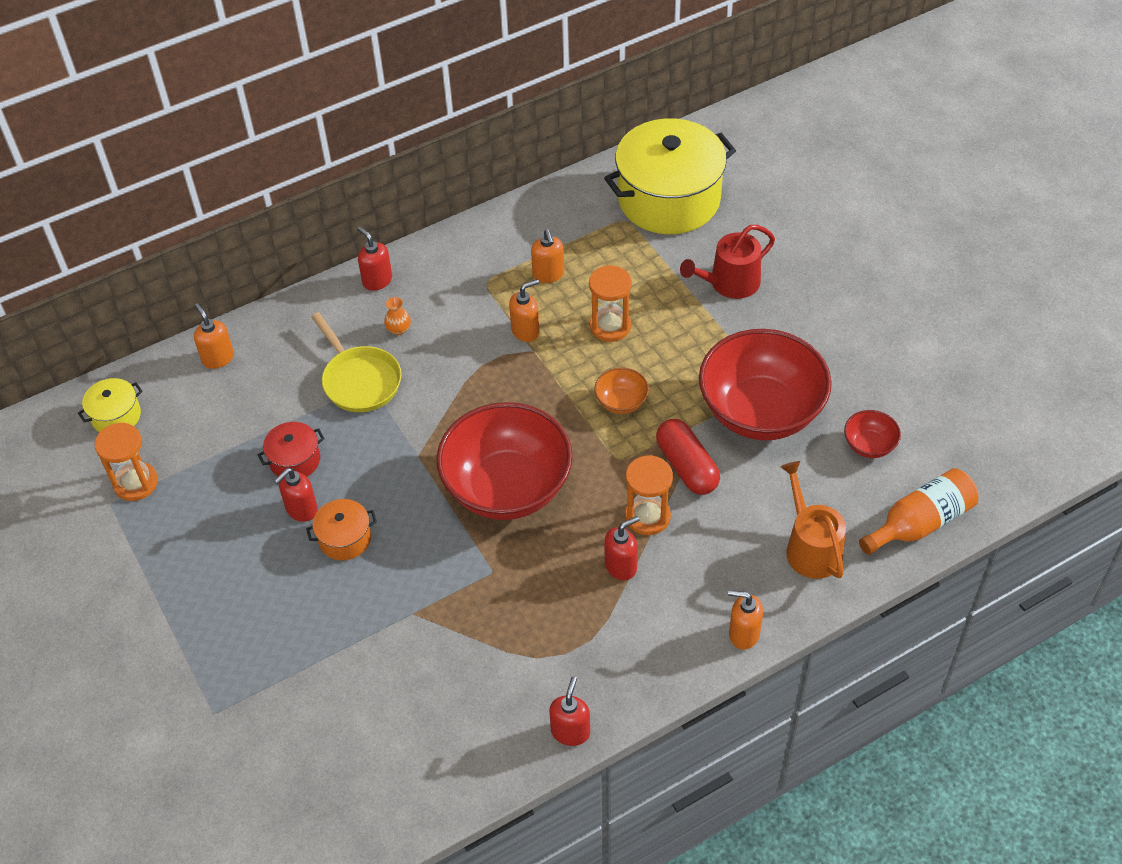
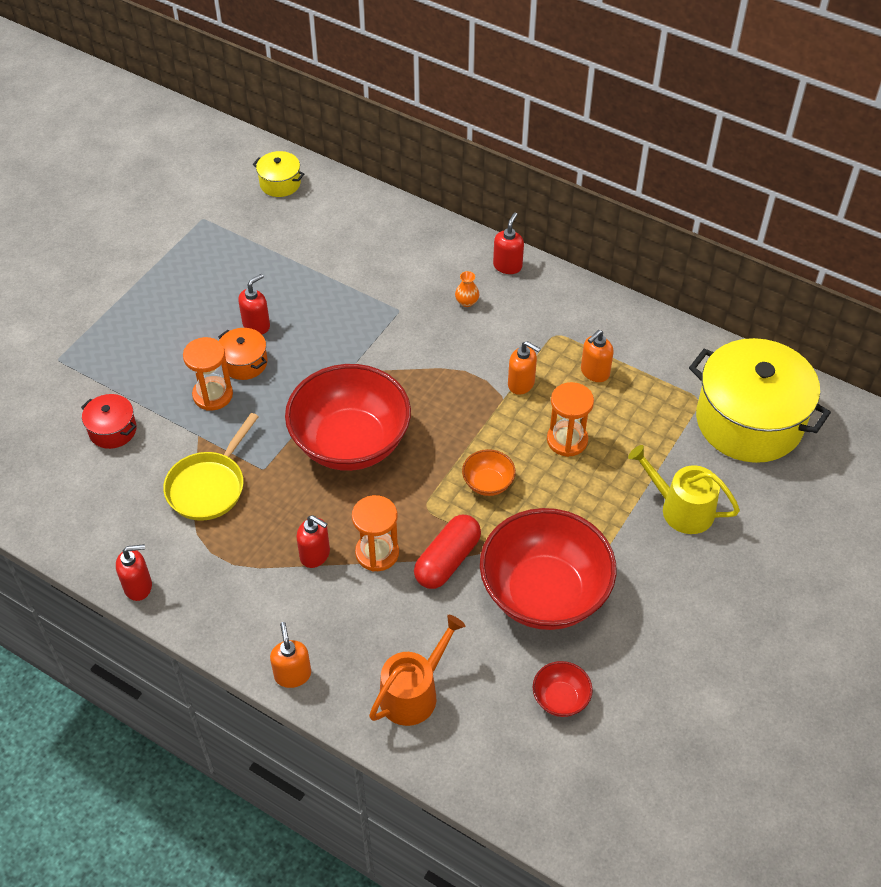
camera: 60 degrees right, 0 degrees up
orange hourglass [95,423,158,501] -> orange hourglass moved to [183,337,233,411]
orange soap dispenser [194,303,234,369] -> none
red pot [258,422,325,477] -> red pot moved to [81,394,137,449]
red soap dispenser [274,468,318,522] -> red soap dispenser turned 120 degrees clockwise [238,274,270,334]
yellow pan [311,312,402,412] -> yellow pan moved to [163,413,259,521]
red watering can [680,225,775,299] -> yellow watering can [628,445,740,534]
orange bottle [859,468,978,555] -> none

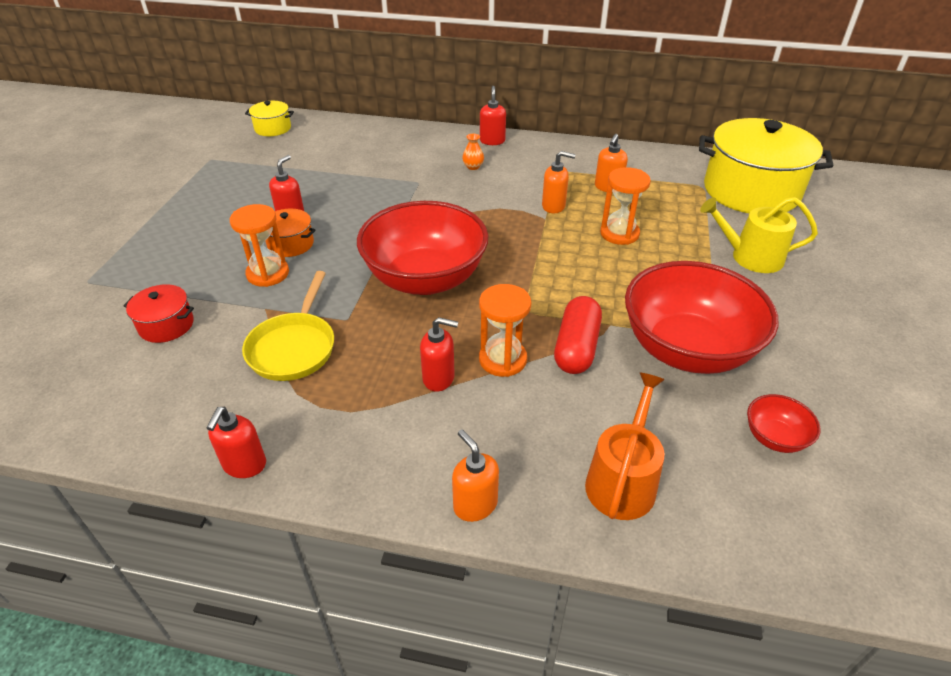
camera: 20 degrees left, 10 degrees down
red soap dispenser [116,544,152,601] -> red soap dispenser turned 135 degrees clockwise [207,407,266,478]
orange bowl [462,449,516,496] -> none

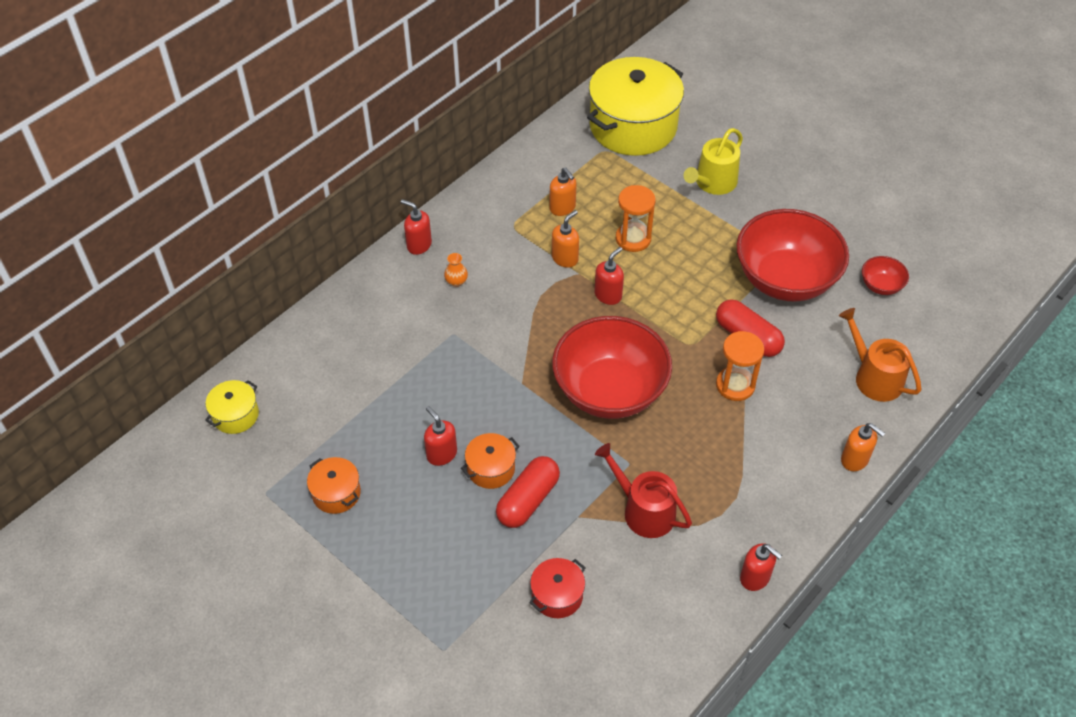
camera: 60 degrees left, 10 degrees up
orange hourglass [230,204,289,287] -> red capsule [496,456,560,528]
yellow pan [242,271,334,381] -> red watering can [595,443,692,538]
red soap dispenser [420,317,458,392] -> red soap dispenser moved to [594,247,624,305]
orange soap dispenser [452,429,499,522] -> orange soap dispenser turned 135 degrees counterclockwise [841,423,885,471]
none -> orange pot [307,457,361,514]

